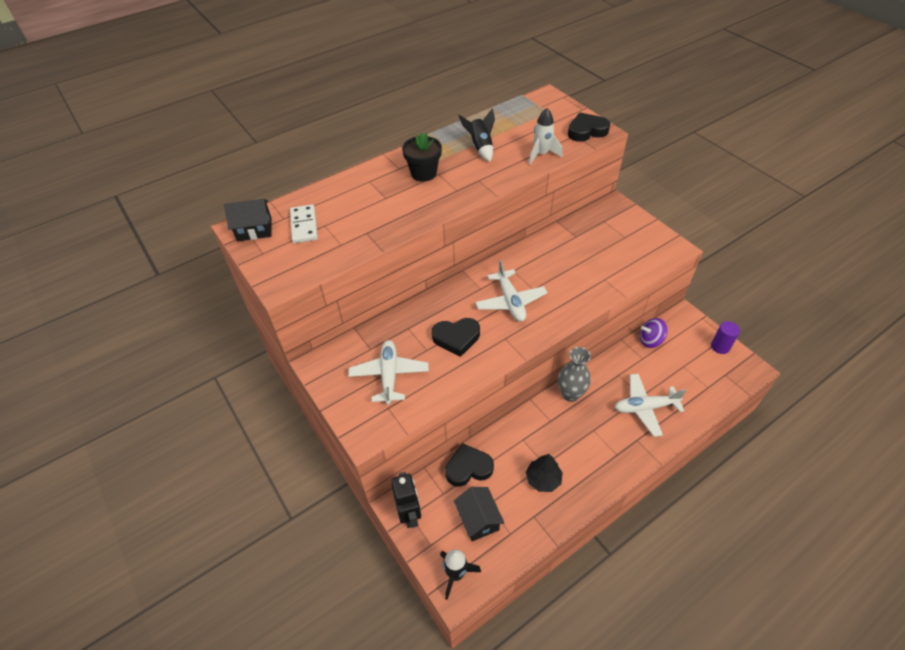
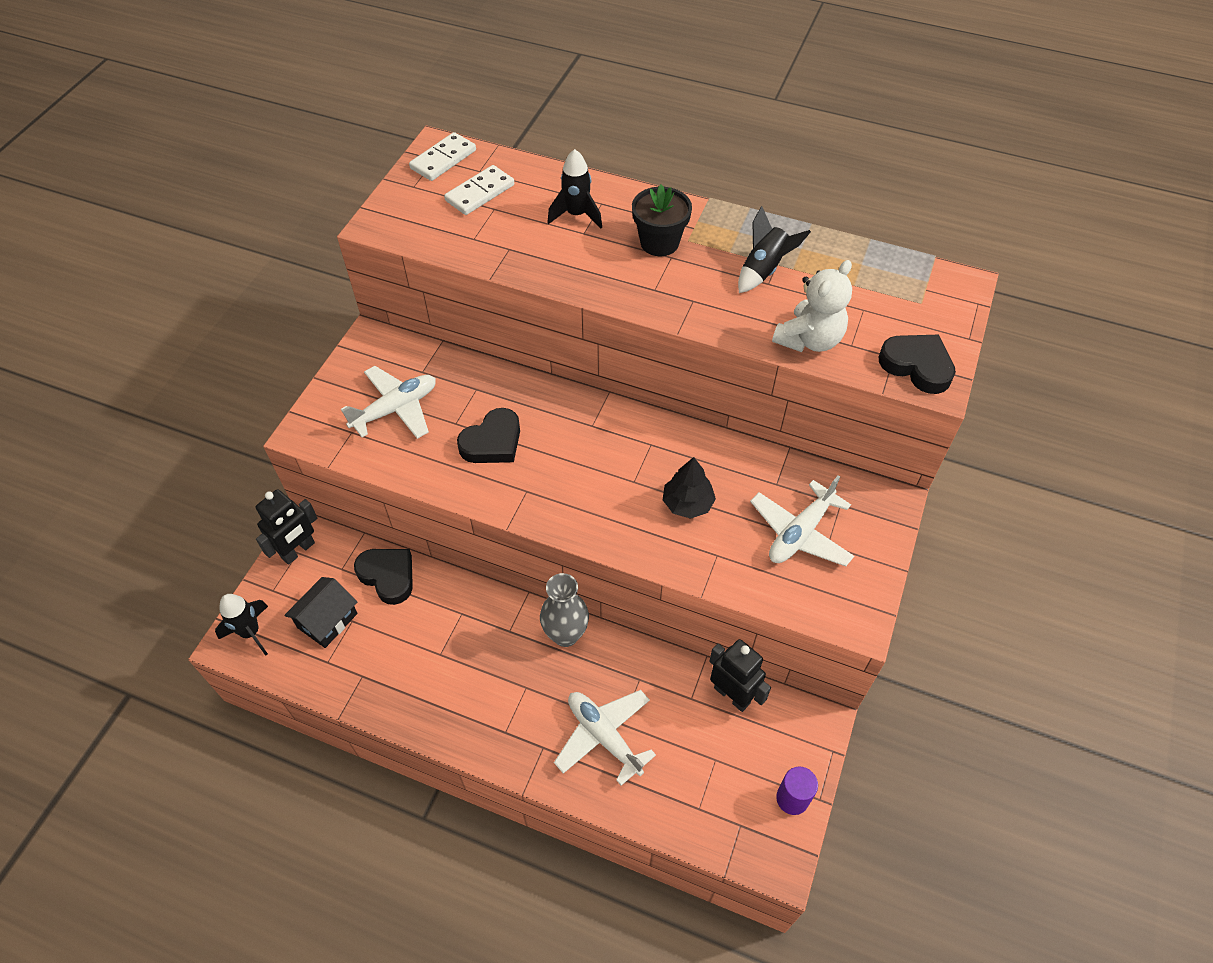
camera: 55 degrees right, 5 degrees up
black house [224,199,272,242] -> white domino [409,132,476,181]
black heart [432,318,480,357] -> black heart turned 90 degrees counterclockwise [457,408,520,463]
white plane [475,260,547,322] -> white plane moved to [750,475,854,567]
black tree [526,454,563,492] -> black tree moved to [663,457,716,519]
white rocket [529,108,562,165] -> white teddy bear [772,260,852,352]
purple spinning top [640,318,668,348] -> black robot [709,639,771,712]
none -> black rocket [547,149,602,229]

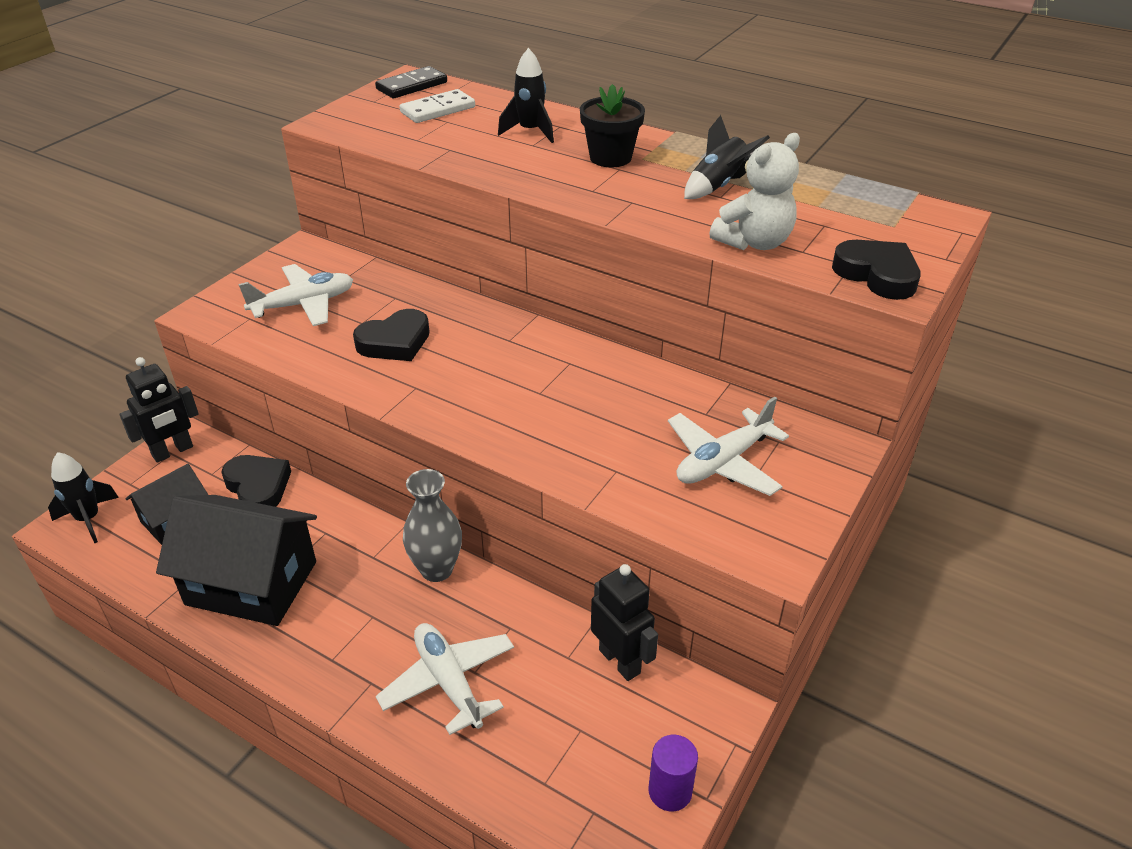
camera: 10 degrees right, 15 degrees down
white domino [409,132,476,181] -> black domino [375,66,447,98]
black tree [663,457,716,519] -> none
none -> black house [156,495,317,626]

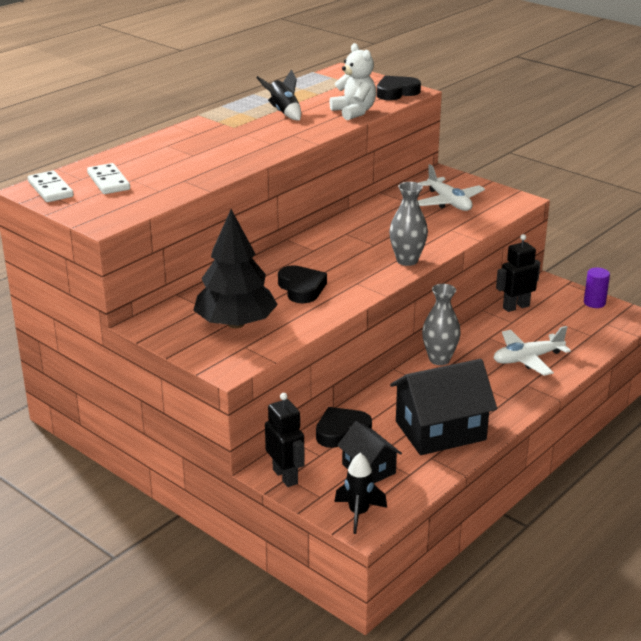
camera: 80 degrees left, 10 degrees down
black house [156,495,317,626] -> black house turned 45 degrees clockwise [390,359,497,455]
white plane [238,264,353,326] -> black tree [194,209,278,328]
black domino [375,66,447,98] -> white domino [28,170,74,202]
black rocket [498,48,554,143] -> none
black flower pot [580,84,645,167] -> none
none -> grey vase [389,182,428,266]

